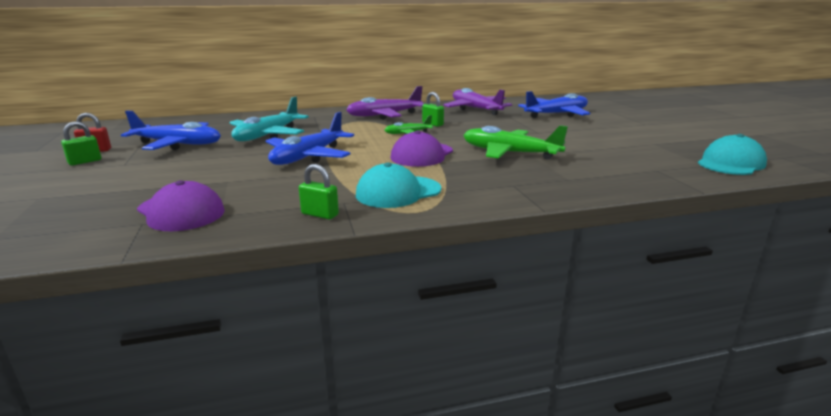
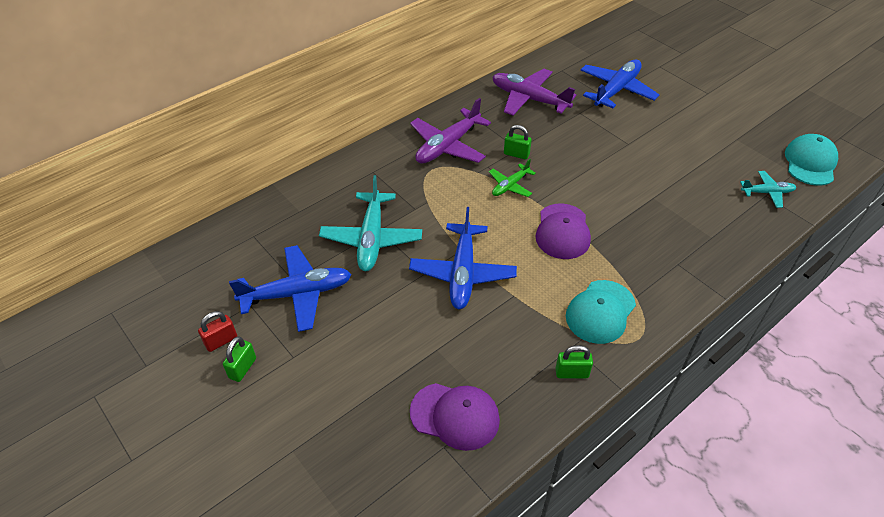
camera: 25 degrees left, 25 degrees up
green plane [463,125,568,160] -> none
none -> turquoise plane [740,171,796,208]

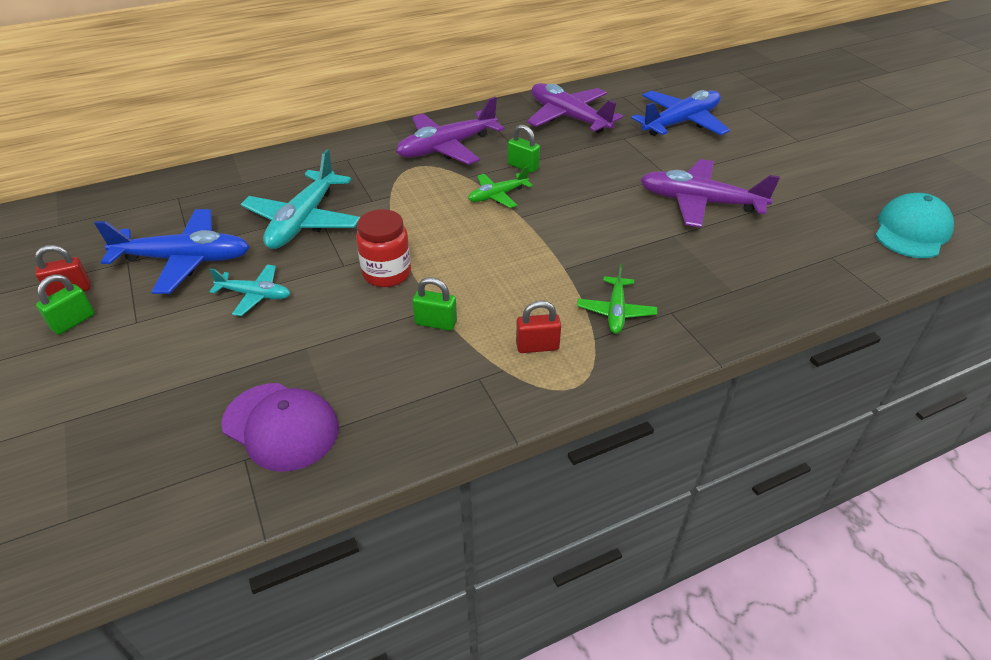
camera: 15 degrees right, 5 degrees down
blue plane [409,207,517,309] -> red jar [356,209,411,287]
purple cap [535,204,591,259] -> none
green padlock [555,345,593,378] -> green padlock moved to [412,277,457,331]
turquoise cap [566,280,636,344] -> red padlock [516,301,561,353]
turquoise plane [740,171,796,208] -> turquoise plane moved to [209,265,290,316]
none -> green plane [577,264,657,334]
none -> purple plane [640,159,780,228]

